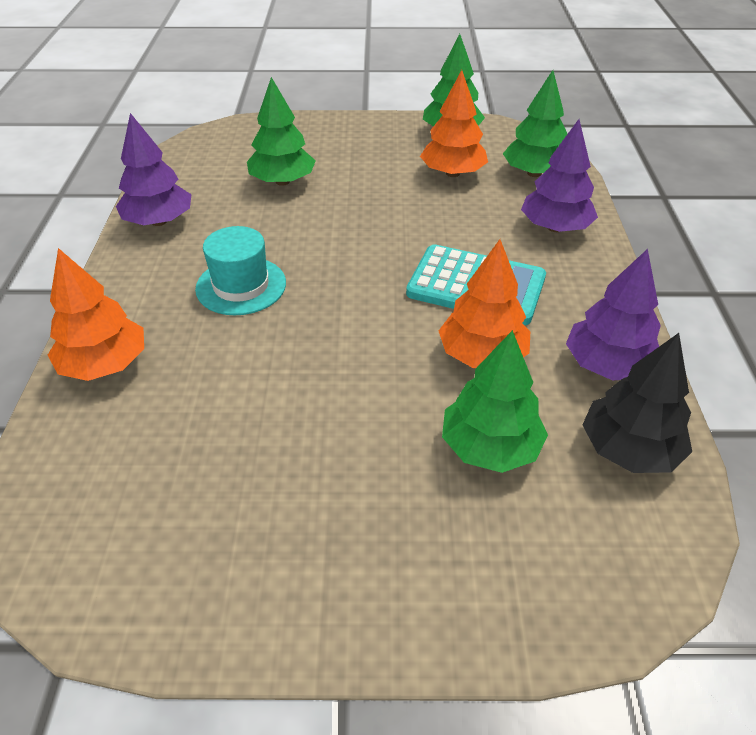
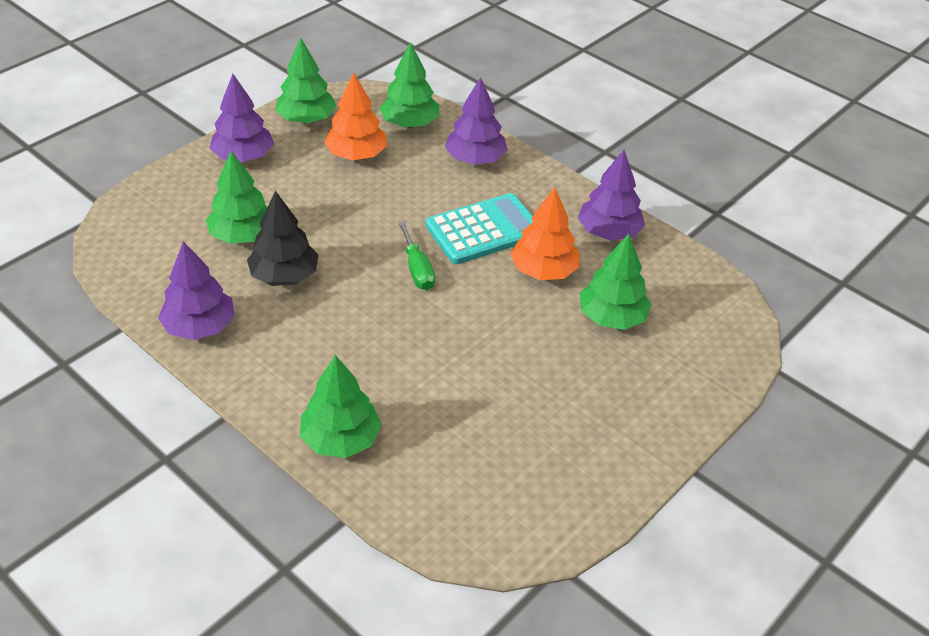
camera: 50 degrees left, 0 degrees up
orange tree [48,248,144,381] -> green tree [300,355,382,458]
turquoise hat [195,226,286,315] -> none
black tree [583,333,692,473] -> black tree moved to [247,191,319,286]
none -> purple tree [210,74,274,162]
none -> green screwdriver [398,221,435,290]

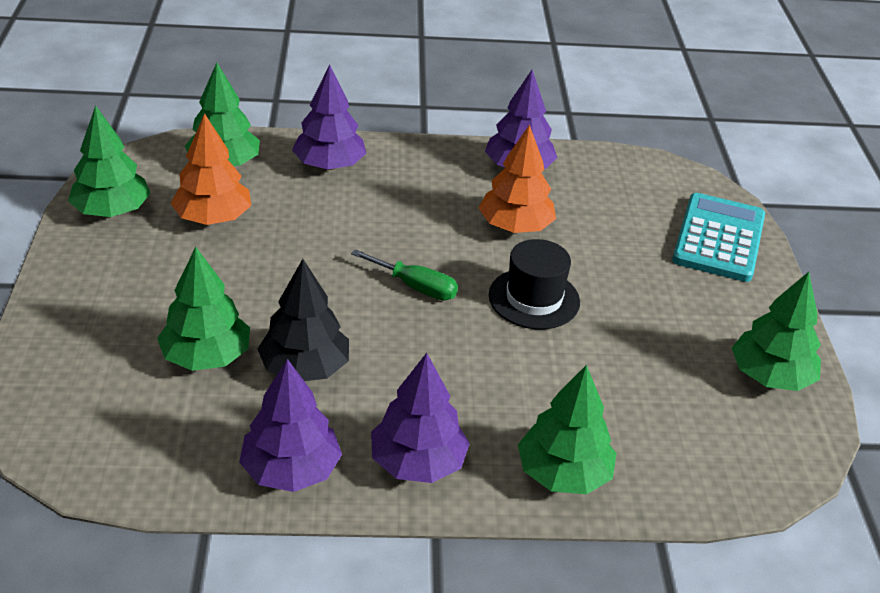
camera: 45 degrees left, 5 degrees down
purple tree [210,74,274,162] -> purple tree moved to [371,353,470,483]
turquoise calculator [426,193,533,264] -> turquoise calculator moved to [672,193,765,282]
green tree [580,234,652,330] -> green tree moved to [732,272,821,391]
none -> black hat [489,239,580,329]

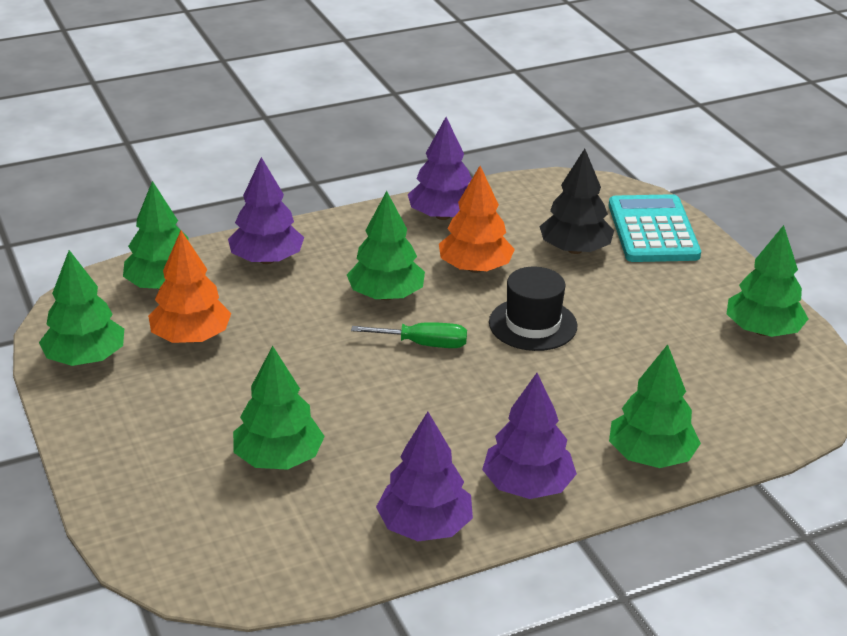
camera: 20 degrees left, 5 degrees down
black tree [257,259,349,381] -> black tree moved to [539,149,614,254]
none -> green tree [347,191,425,300]

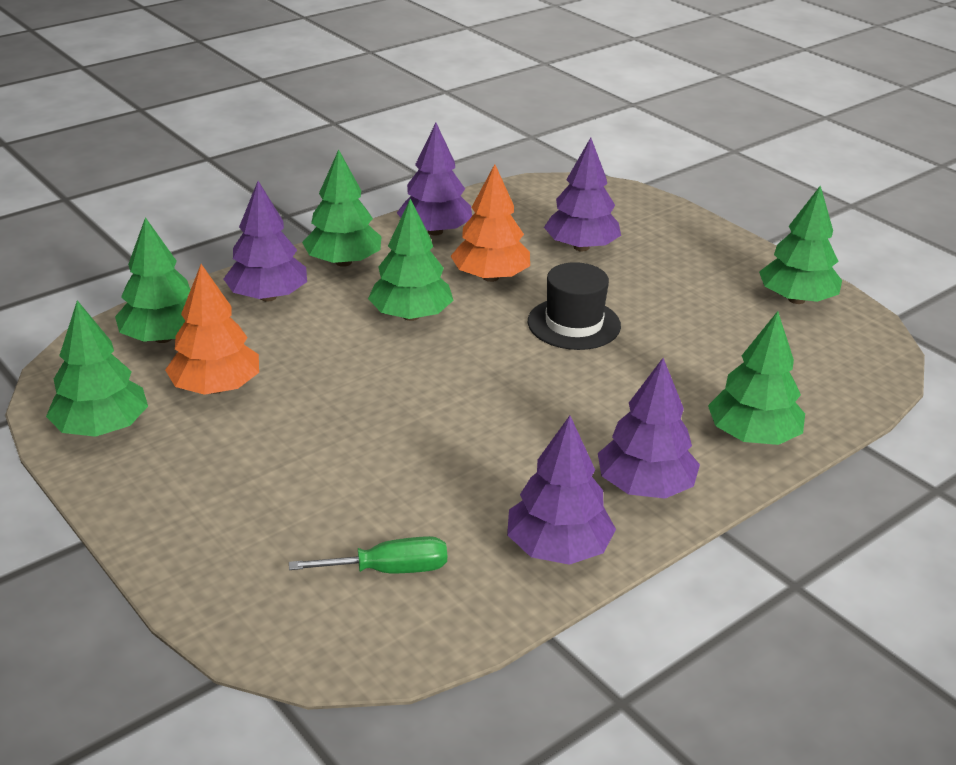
camera: 15 degrees left, 0 degrees up
green tree [233,346,325,470] -> green tree moved to [302,150,382,267]
green screwdriver [351,322,467,348] -> green screwdriver moved to [289,536,447,573]
black tree [539,149,614,254] -> purple tree [544,138,621,251]
turquoise calculator [609,194,701,262] -> none

